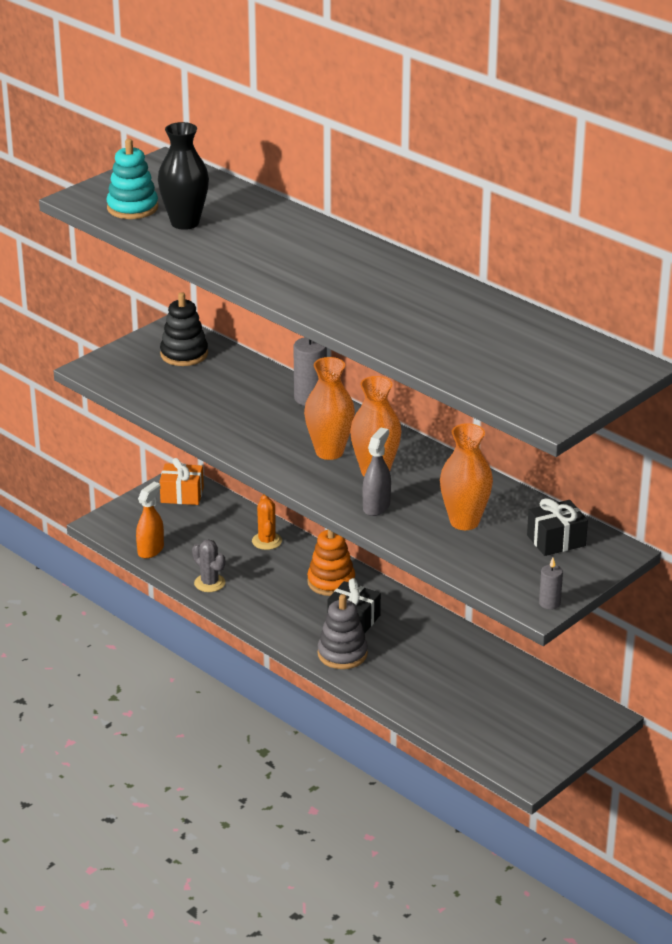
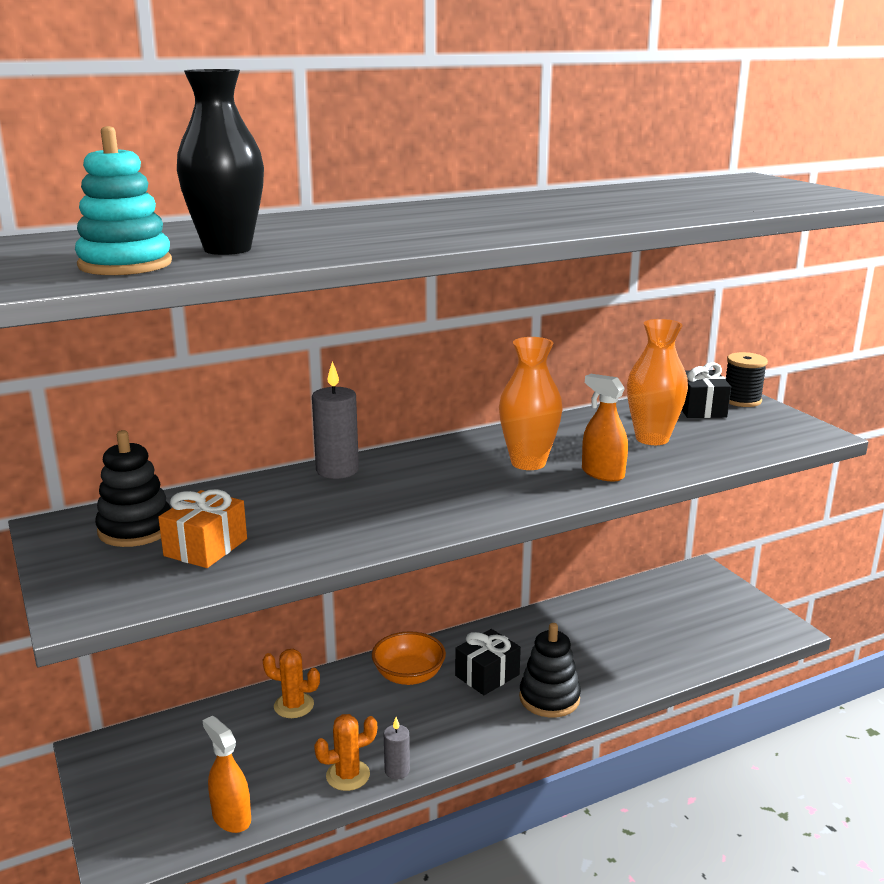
camera: 70 degrees left, 10 degrees down
orange gift [159,458,204,505] -> orange gift moved to [158,489,247,568]
grey cactus [192,539,225,592] -> orange cactus [314,714,377,791]
orange vase [304,357,355,460] -> none
orange stacking toy [307,530,355,596] -> orange bowl [372,631,446,685]
grey stacking toy [318,594,368,669] -> black stacking toy [519,623,581,718]
grey spray bottle [363,428,391,516] -> orange spray bottle [582,374,628,482]
grey candle [539,558,563,610] -> grey candle moved to [384,717,410,779]
none -> black spool [725,352,768,407]

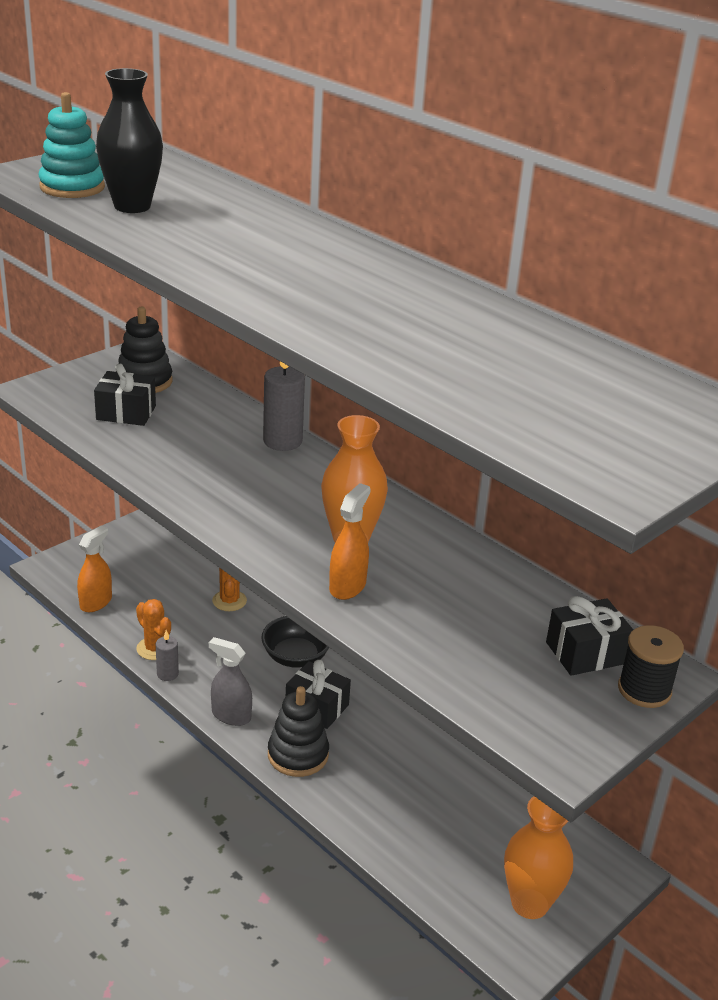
camera: 70 degrees right, 10 degrees up
orange gift [158,489,247,568] -> black gift [94,364,156,426]
orange bowl [372,631,446,685] -> black bowl [261,616,329,668]
orange vase [627,319,688,445] -> orange vase moved to [504,796,573,919]
none -> grey spray bottle [209,637,252,726]

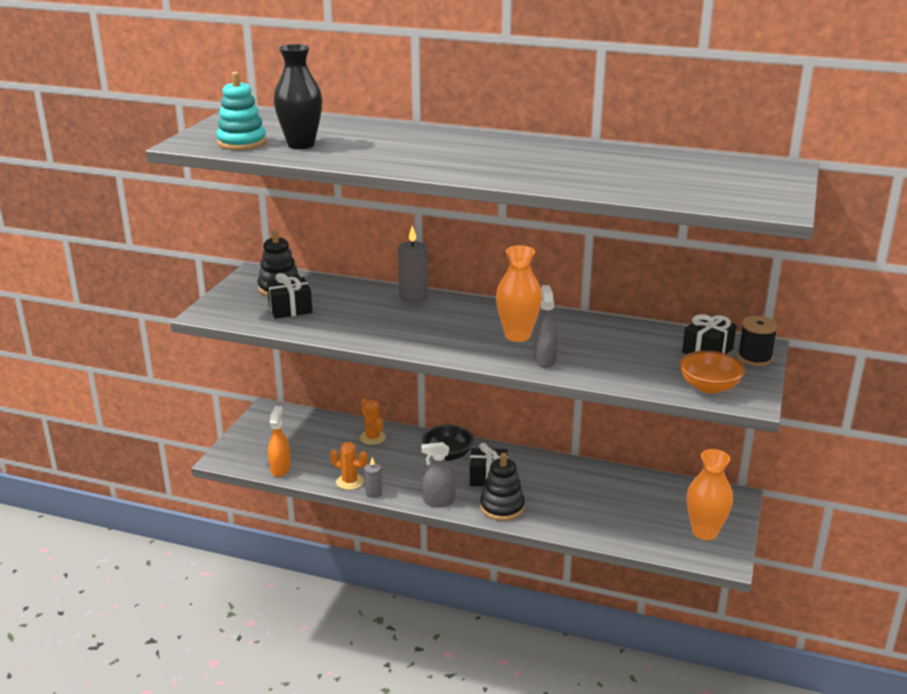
camera: 25 degrees left, 5 degrees down
orange spray bottle [329,483,371,600] -> grey spray bottle [533,285,558,368]
none -> orange bowl [679,351,745,394]

